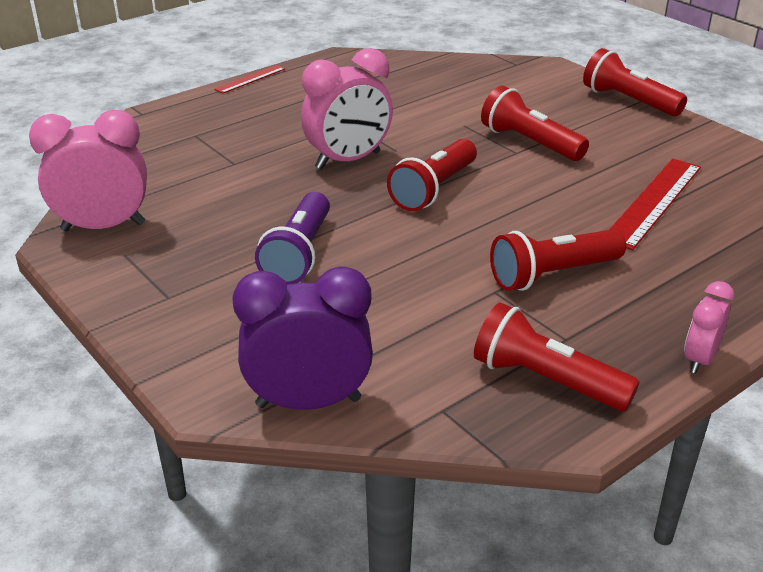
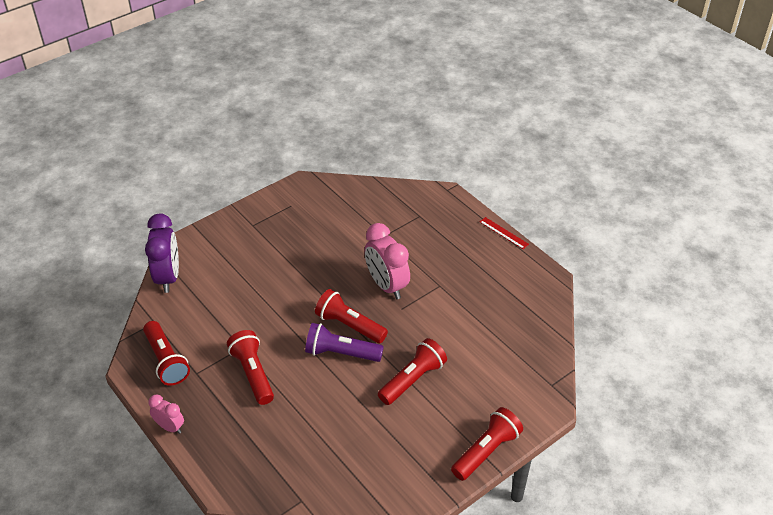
camera: 90 degrees right, 10 degrees up
pink clock [29,110,147,231] -> none
purple flashlight [255,192,330,285] -> purple flashlight moved to [305,323,384,362]
red flashlight [474,303,639,411] -> red flashlight turned 120 degrees clockwise [143,321,190,386]
red ruler [609,158,701,250] -> none

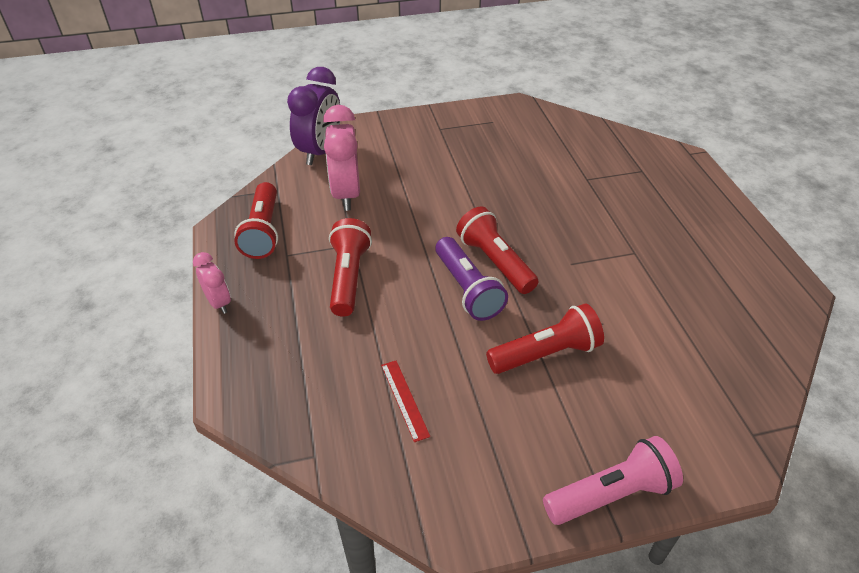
camera: 25 degrees right, 0 degrees up
purple flashlight [305,323,384,362] -> purple flashlight turned 150 degrees counterclockwise [435,237,508,321]
pink clock [365,223,410,299] -> pink clock moved to [323,105,360,211]
red flashlight [451,407,523,481] -> pink flashlight [543,436,683,525]
red ruler [480,217,529,249] -> red ruler moved to [381,361,430,442]

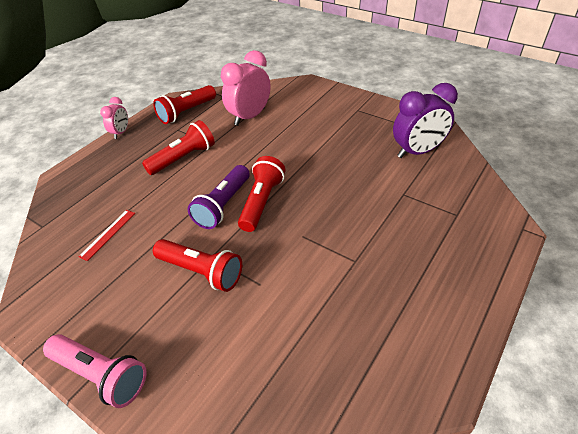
camera: 50 degrees right, 0 degrees up
purple clock [287,67,340,165] -> purple clock moved to [393,83,458,158]

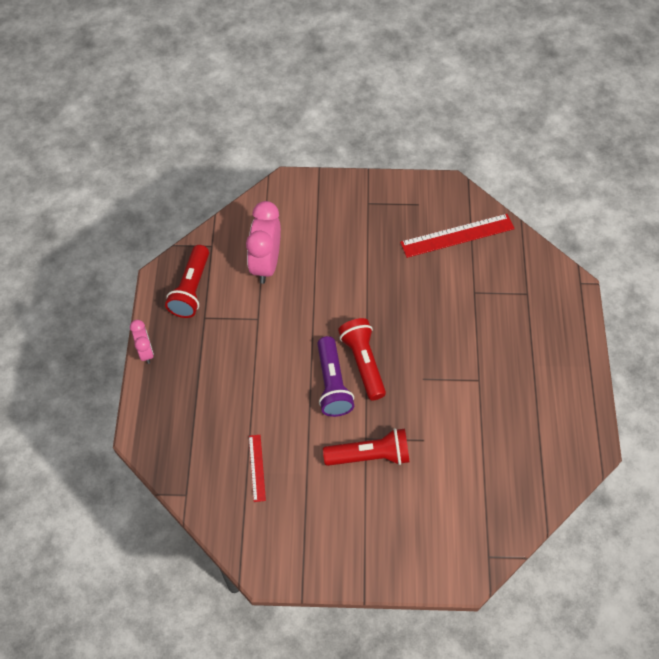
camera: 35 degrees left, 15 degrees up
pink flashlight [43,334,147,408] -> none
red flashlight [142,120,215,175] -> none
purple clock [393,83,458,158] -> red ruler [400,214,515,258]

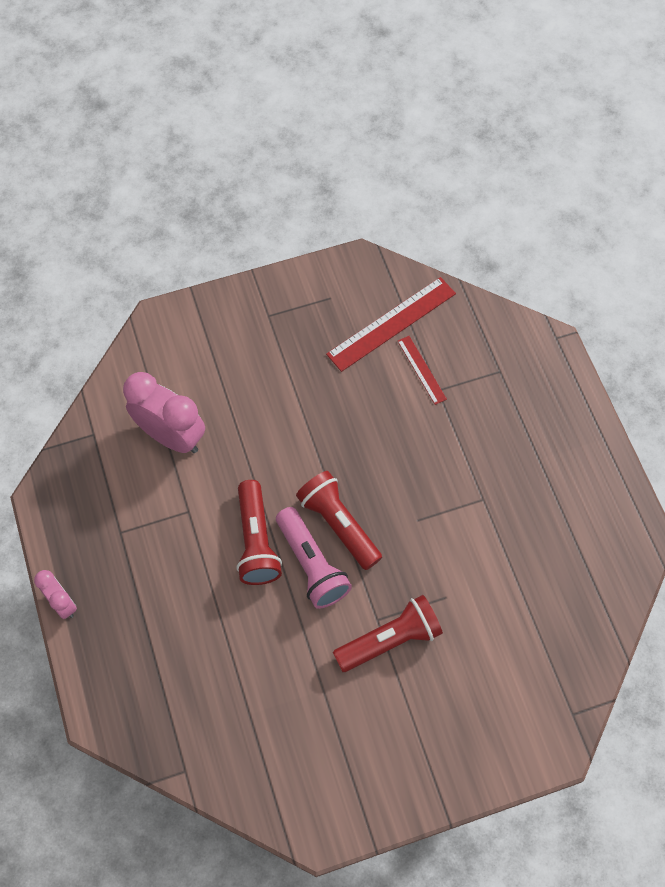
camera: 20 degrees left, 5 degrees up
red flashlight [165,245,209,318] -> red flashlight moved to [236,480,282,585]
pink clock [246,201,281,284] -> pink clock turned 135 degrees clockwise [123,372,205,453]
red ruler [249,435,266,502] -> red ruler moved to [398,336,447,405]
purple flashlight [317,336,354,417] -> pink flashlight [276,507,352,609]

